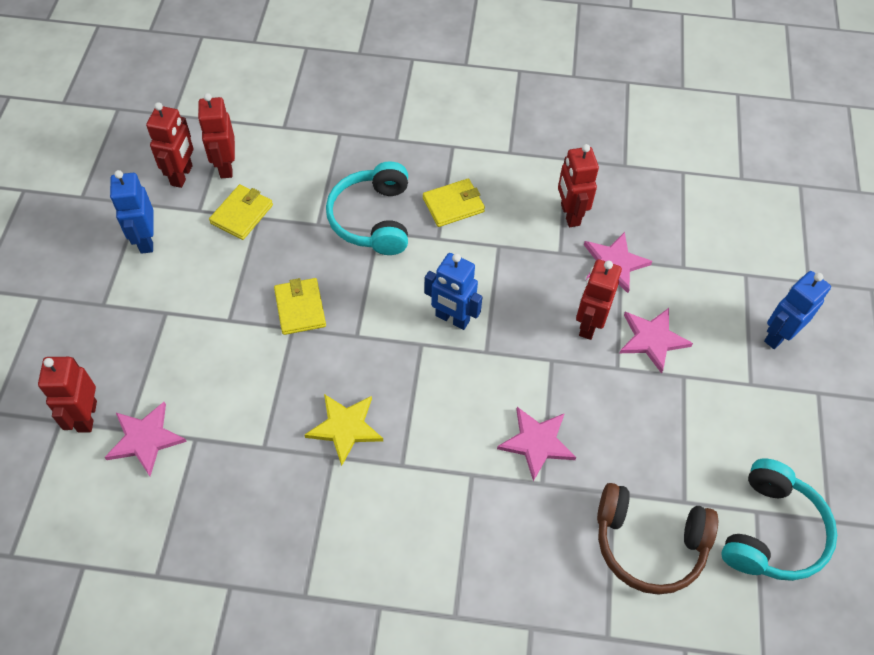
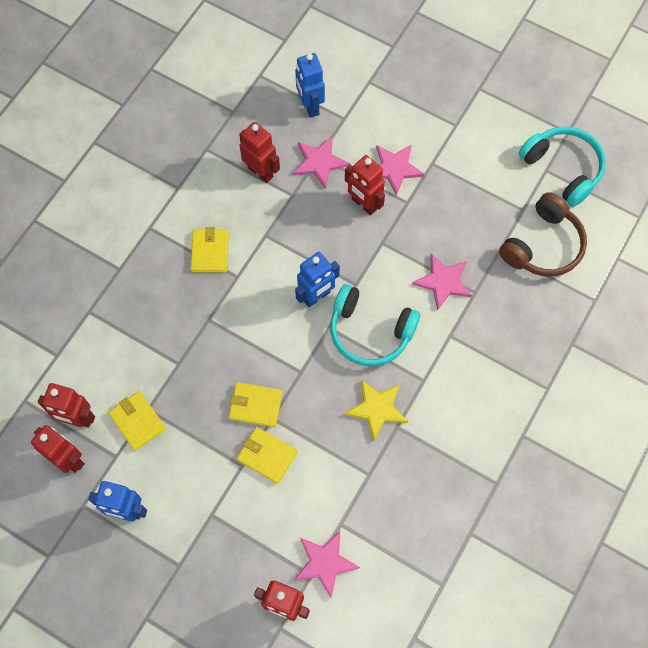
camera: 65 degrees left, 10 degrees up
turquoise headphones [326,161,408,255] -> turquoise headphones moved to [330,284,420,366]
red robot [558,144,599,227] -> red robot turned 150 degrees counterclockwise [239,122,280,183]
blue robot [764,271,831,349] -> blue robot moved to [295,53,325,117]
none -> yellow wallet [237,427,297,484]

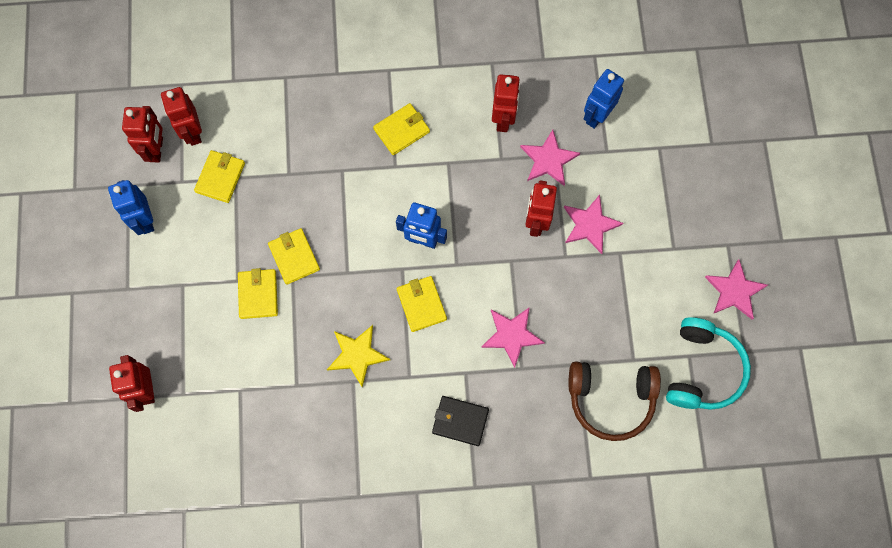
camera: 55 degrees right, 5 degrees up
pink star [294,531,360,598] -> pink star moved to [705,259,768,320]
turquoise headphones [330,284,420,366] -> yellow wallet [397,276,447,332]
none -> black wallet [432,396,489,446]

